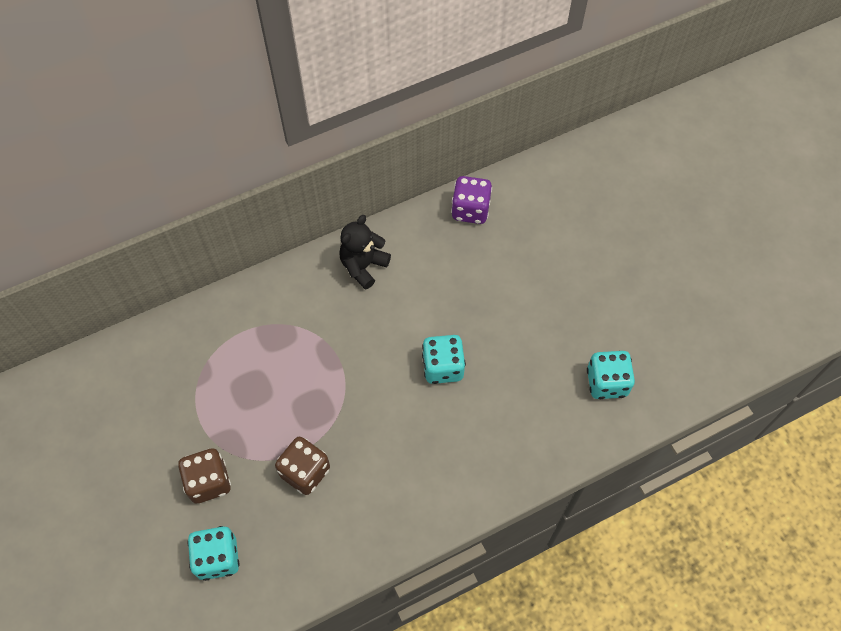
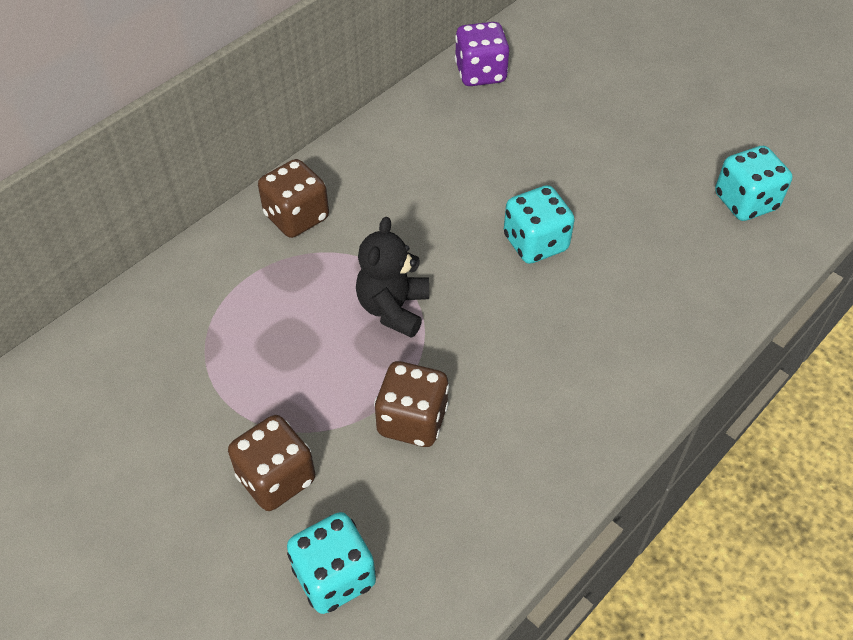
camera: 20 degrees left, 10 degrees down
black teddy bear [339,215,391,290] -> black teddy bear moved to [356,217,429,338]
none -> brown dice [258,159,329,238]

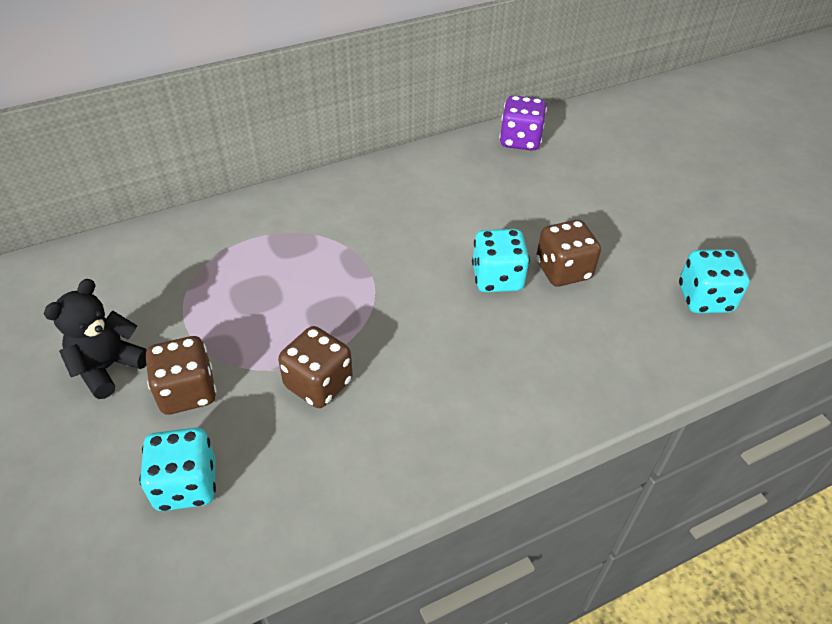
camera: 20 degrees right, 5 degrees down
brown dice [258,159,329,238] -> brown dice moved to [536,220,601,287]
black teddy bear [356,217,429,338] -> black teddy bear moved to [44,279,147,399]

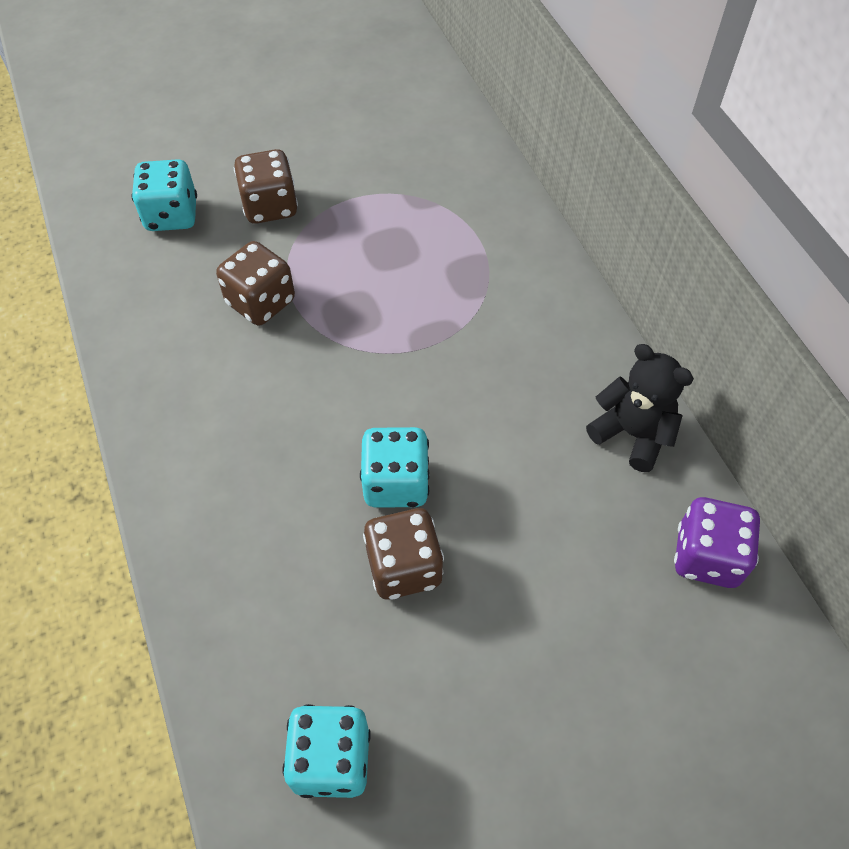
camera: 95 degrees right, 10 degrees up
black teddy bear [44,279,147,399] -> black teddy bear moved to [586,344,694,472]

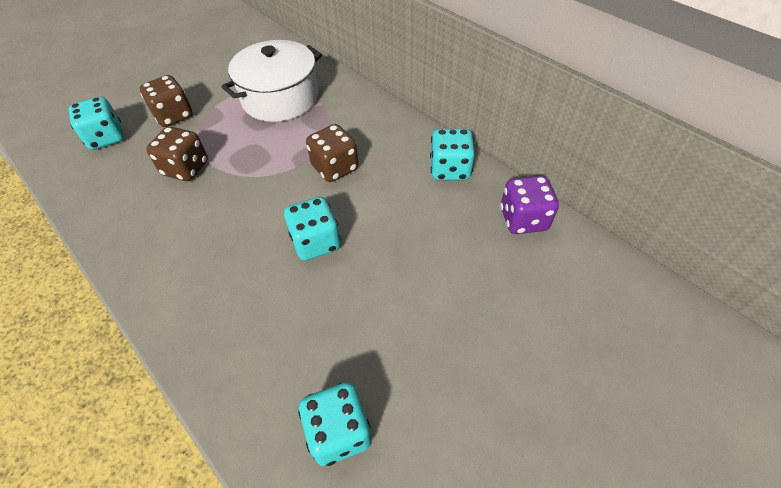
camera: 20 degrees left, 5 degrees down
brown dice [363,508,444,599] -> brown dice moved to [306,124,358,182]
black teddy bear [586,344,694,472] -> turquoise dice [430,129,475,180]
none -> white pot [222,40,322,122]

